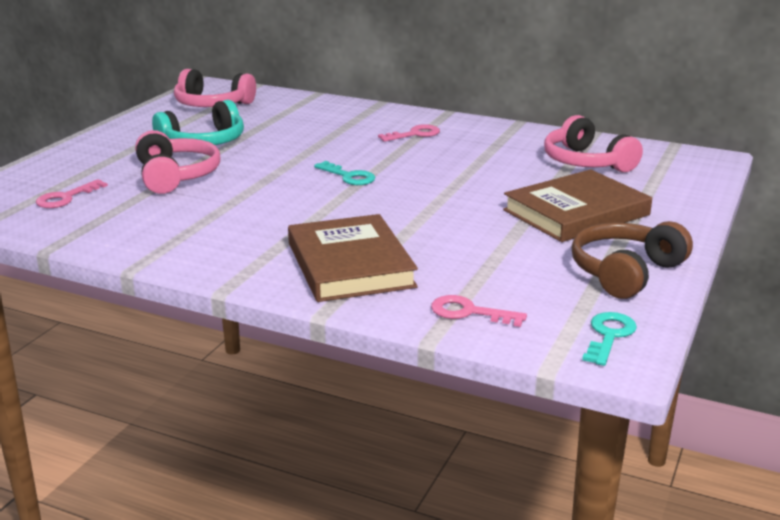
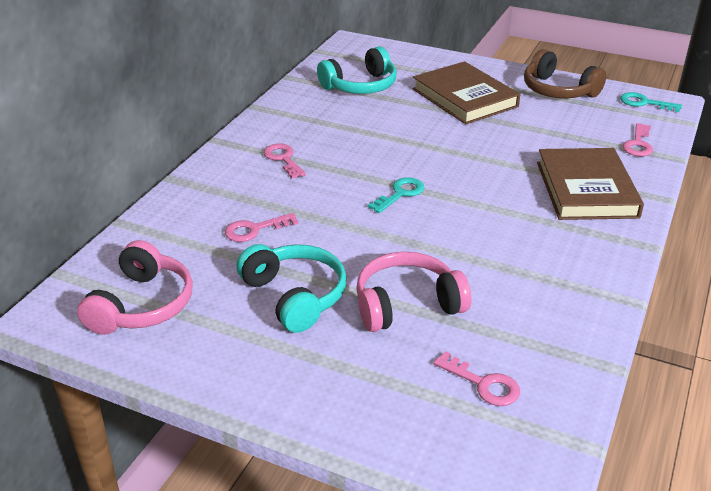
camera: 90 degrees left, 10 degrees up
brown book [288,214,418,302] -> brown book turned 75 degrees counterclockwise [537,148,644,220]
pink headphones [544,115,643,172] -> turquoise headphones [317,46,397,94]
none -> pink key [225,213,298,242]

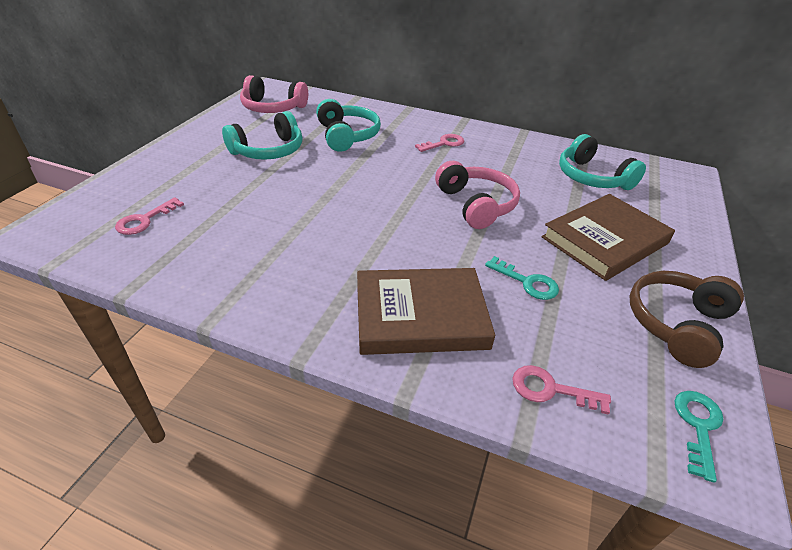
camera: 85 degrees right, 5 degrees up
pink key [225,213,298,242] -> turquoise headphones [316,99,381,152]
pink headphones [356,252,471,332] -> pink headphones moved to [435,161,520,229]
turquoise key [368,177,424,213] -> turquoise key moved to [485,256,559,300]

